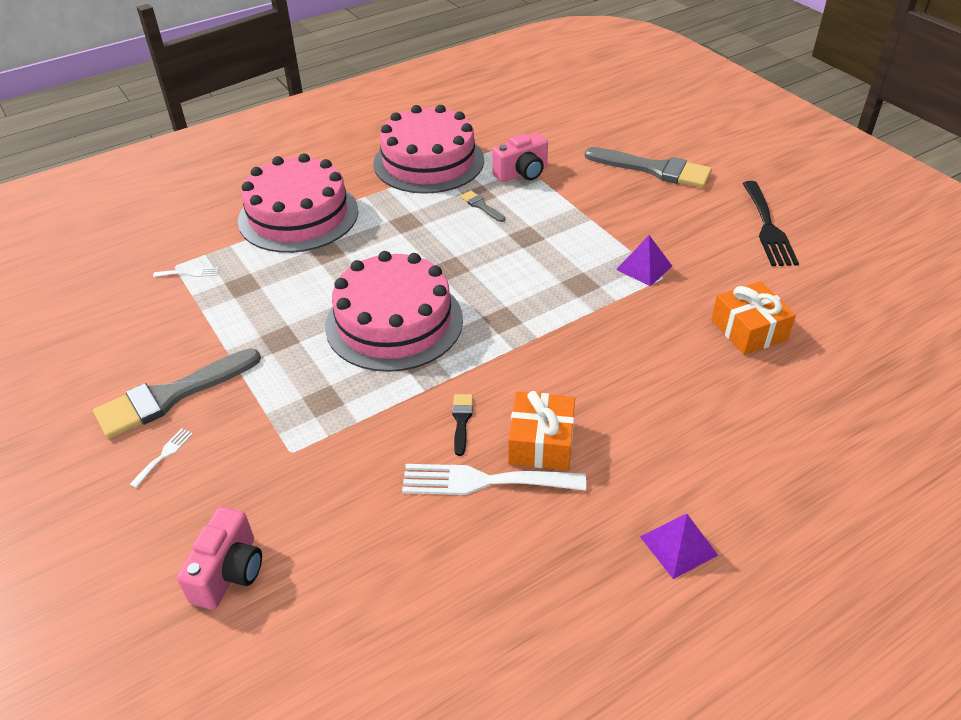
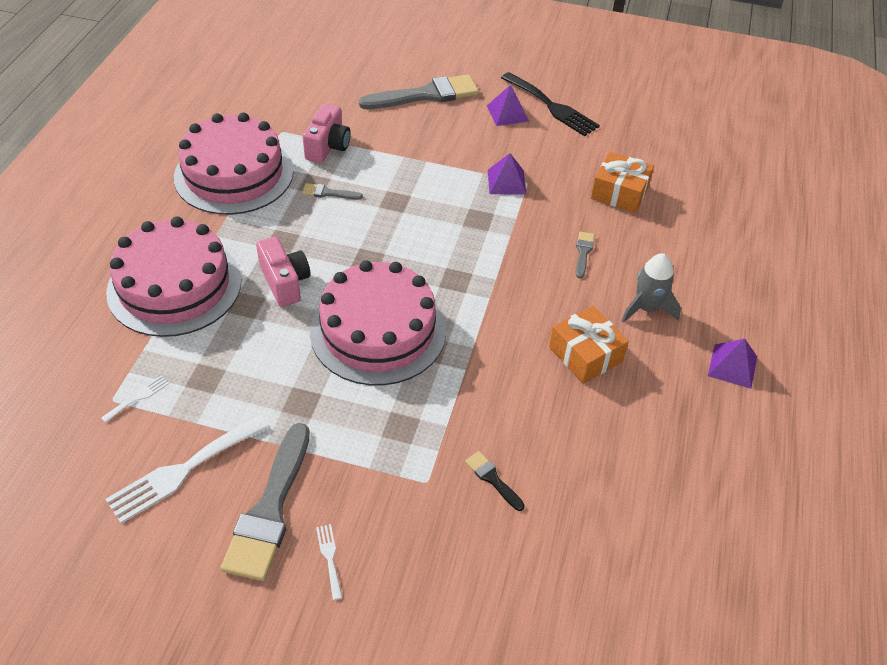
camera: 45 degrees left, 5 degrees up
pink camera [177,506,262,610] -> pink camera moved to [256,236,310,307]
white fork [402,464,586,495] -> white fork moved to [105,415,269,524]
black brush [452,394,473,456] -> black brush moved to [465,451,525,511]
none -> purple pyramid [487,85,529,126]
none -> grey brush [576,232,594,279]
none -> grey rocket [622,253,681,323]

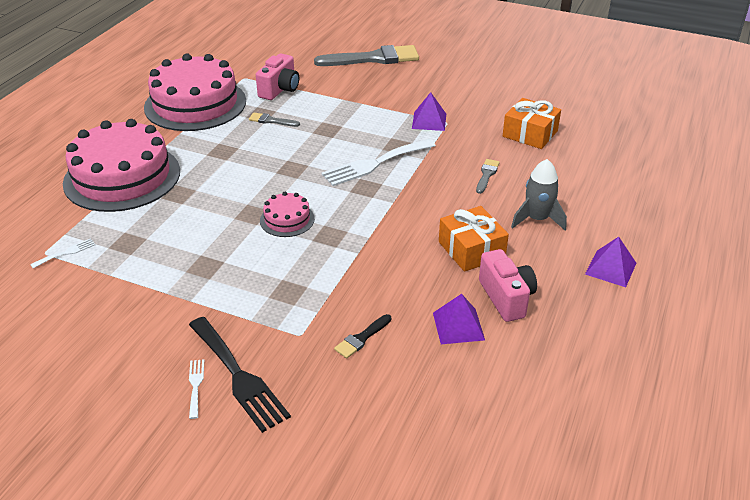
camera: 10 degrees right, 10 degrees down
white fork [105,415,269,524] -> white fork moved to [321,139,436,186]
grey brush [221,423,310,581] -> none
pink camera [256,236,310,307] -> pink camera moved to [479,249,537,322]
pink cake [310,260,446,385] -> pink cake [260,192,315,237], size x0.45
black brush [465,451,525,511] -> black brush turned 105 degrees counterclockwise [334,314,391,359]
purple pyramid [487,85,529,126] -> purple pyramid moved to [433,294,485,344]
black fork [501,72,600,136] -> black fork moved to [189,317,291,433]

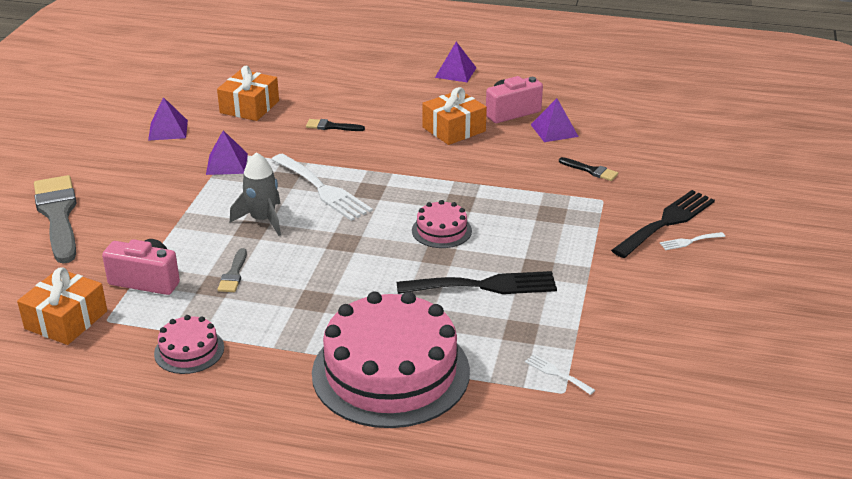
camera: 100 degrees left, 5 degrees down
pink cake [144,54,246,131] -> pink cake [154,315,224,374], size x0.45
grey brush [476,159,500,194] -> black brush [306,119,365,131]
grey rocket [511,159,567,230] -> grey rocket moved to [230,152,281,236]
none -> orange gift [17,268,107,345]
none -> purple pyramid [148,97,188,141]
none -> black fork [397,271,557,294]

